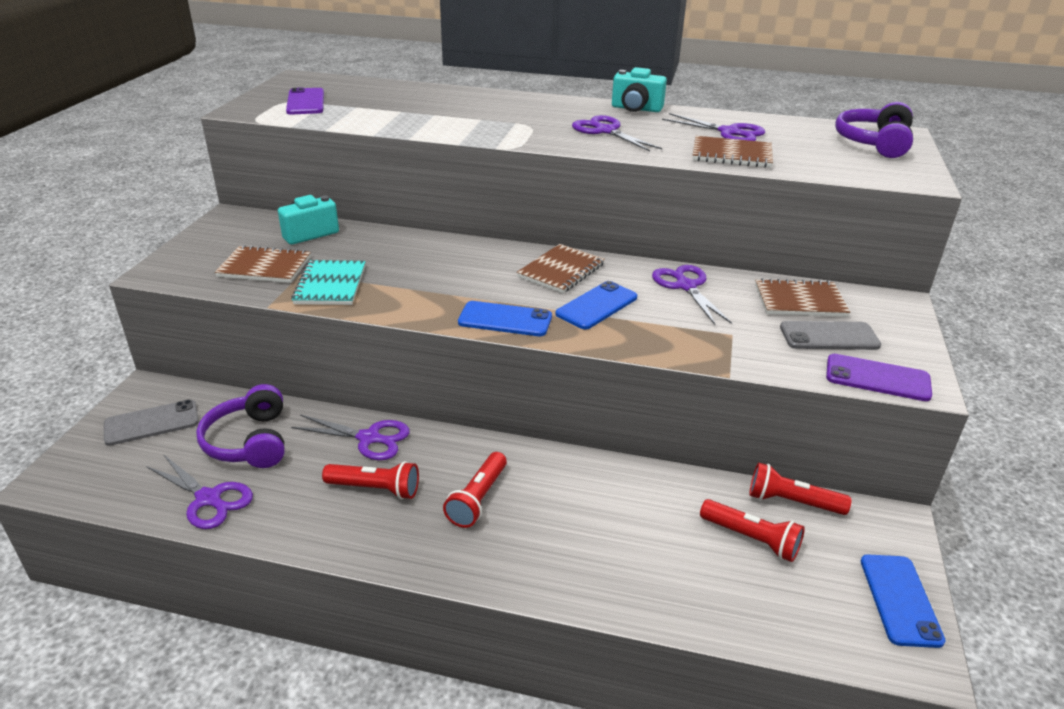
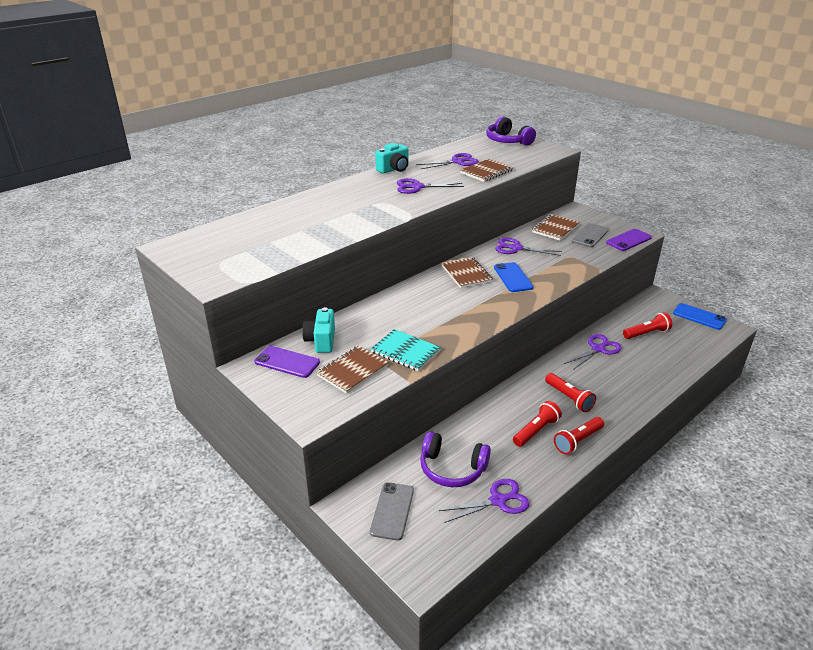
camera: 55 degrees left, 0 degrees up
purple phone [286,88,324,115] -> purple phone moved to [254,346,320,378]
purple scissors [291,415,410,460] -> purple scissors moved to [564,334,622,370]
blue phone [458,301,552,336] -> none
red flashlight [749,462,852,515] -> red flashlight moved to [554,417,604,454]

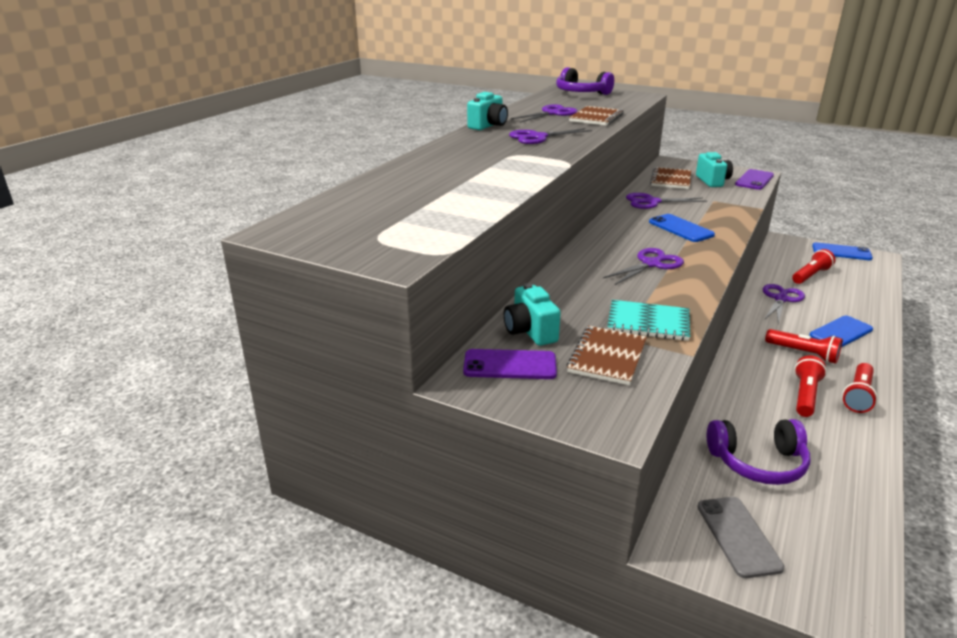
camera: 20 degrees left, 5 degrees down
purple scissors [439,479,530,523] -> purple scissors moved to [603,248,684,285]
brown notebook [441,257,493,288] -> none
grey phone [572,223,608,247] -> turquoise camera [696,152,733,187]
none -> blue phone [809,316,873,347]

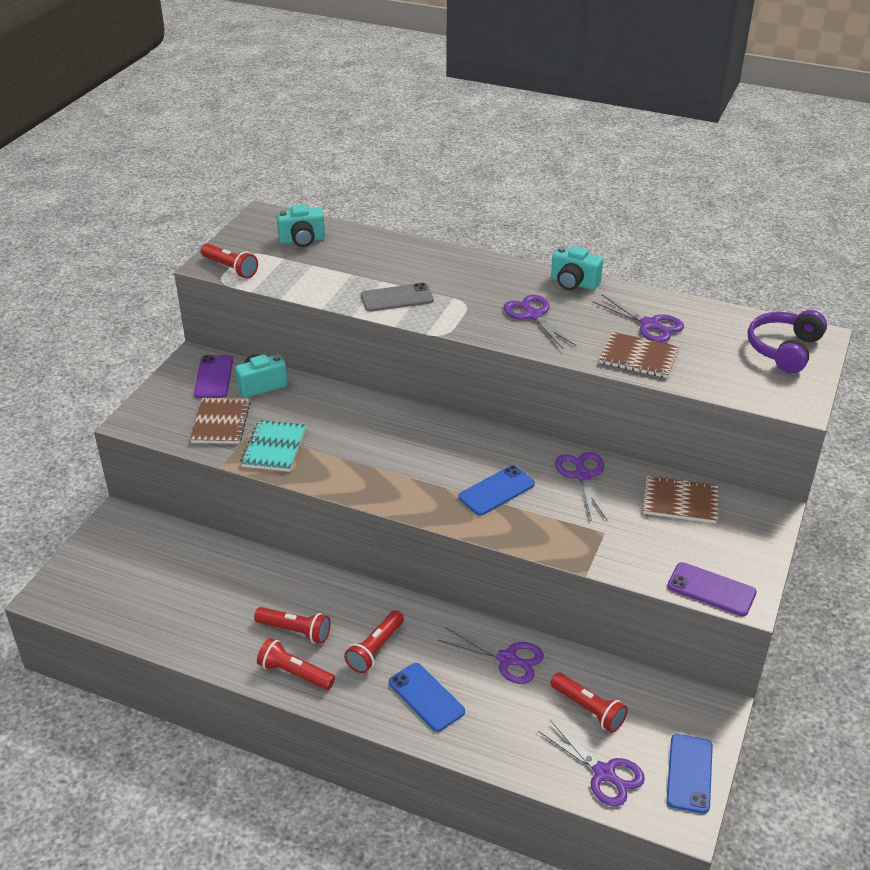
camera: 85 degrees right, 10 degrees up
brown notebook [567,326,647,385] -> brown notebook turned 75 degrees clockwise [190,398,251,444]
purple scissors [603,248,684,285] -> purple scissors moved to [538,720,645,807]
turquoise camera [696,152,733,187] -> turquoise camera moved to [276,205,325,247]
grey phone [697,497,784,578] -> grey phone moved to [361,283,434,312]
purple headphones [707,419,810,485] -> none
none -> red flashlight [201,243,258,279]

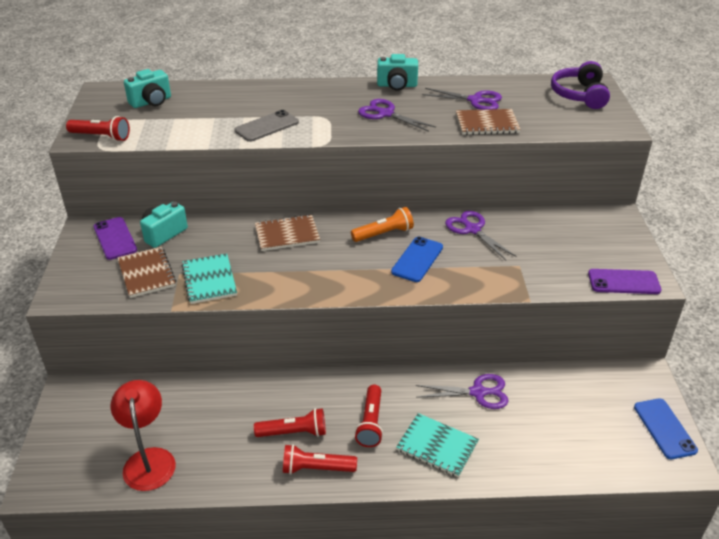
camera: 25 degrees left, 0 degrees up
blue phone [389,663,465,732] -> turquoise notebook [396,413,479,477]
purple scissors [538,720,645,807] -> none
red flashlight [550,673,628,733] -> none
brown notebook [643,475,718,523] -> brown notebook moved to [255,214,320,251]
none -> red lamp [111,380,176,491]
none -> orange flashlight [351,207,414,242]

